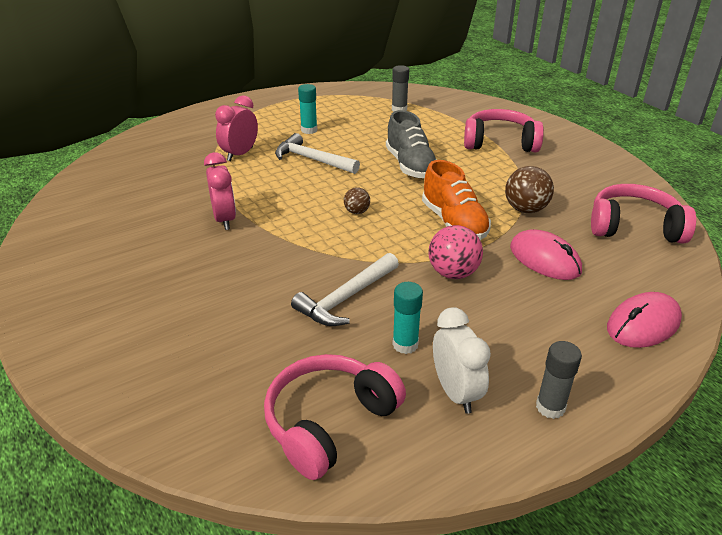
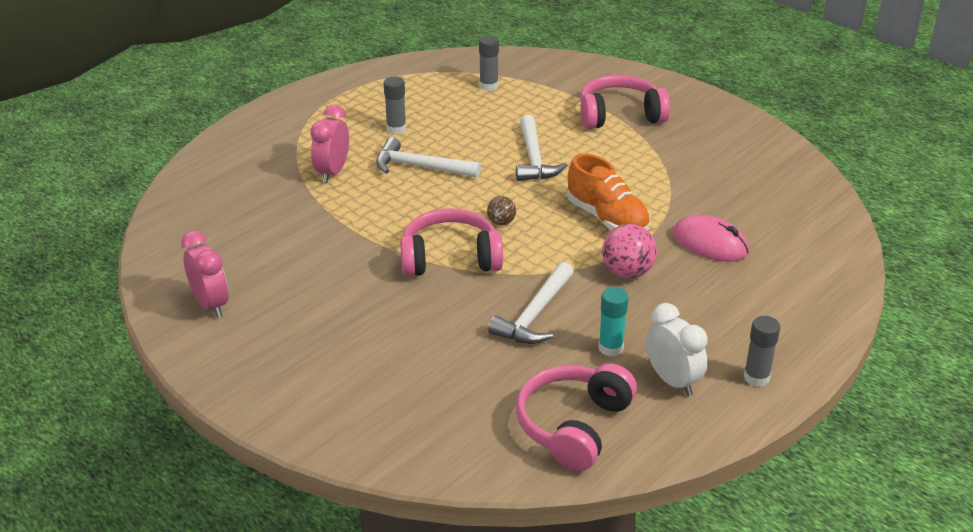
camera: 15 degrees left, 0 degrees up
pink clock [204,152,236,230] -> pink clock moved to [181,231,229,318]
turquoise glue stick [298,84,317,134] -> grey glue stick [384,77,406,134]
grey shoe [386,110,437,178] -> white hammer [516,115,567,181]
brown ball [505,166,554,213] -> none
pink headphones [591,184,696,244] -> pink headphones moved to [400,209,503,277]
pink mouse [607,292,682,348] -> none

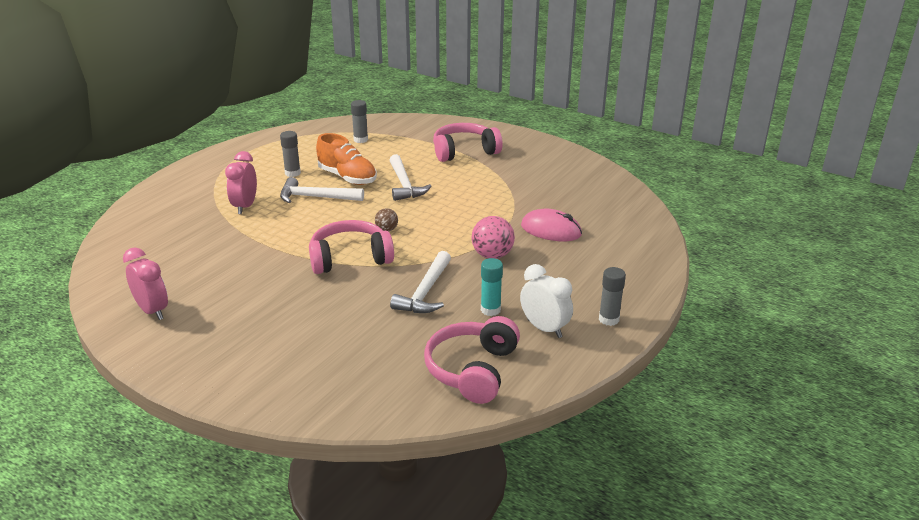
camera: 10 degrees left, 5 degrees down
orange shoe [568,154,651,231] -> orange shoe moved to [316,133,377,185]

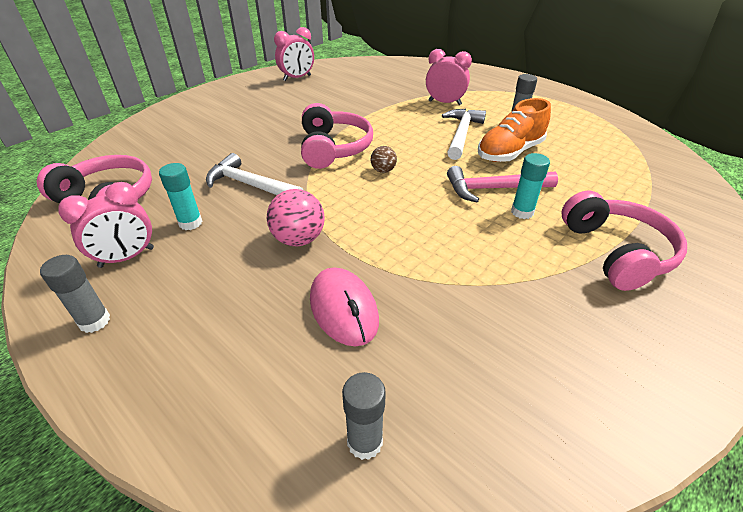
camera: 100 degrees right, 10 degrees up
grey glue stick [351,100,368,143] -> grey glue stick moved to [342,372,386,460]
white hammer [389,154,431,201] -> pink hammer [447,166,558,202]
white clock [520,264,573,338] -> pink clock [58,182,154,268]
pink mouse [521,209,582,241] -> pink mouse turned 60 degrees counterclockwise [310,267,379,346]
none -> turquoise glue stick [511,153,550,219]

